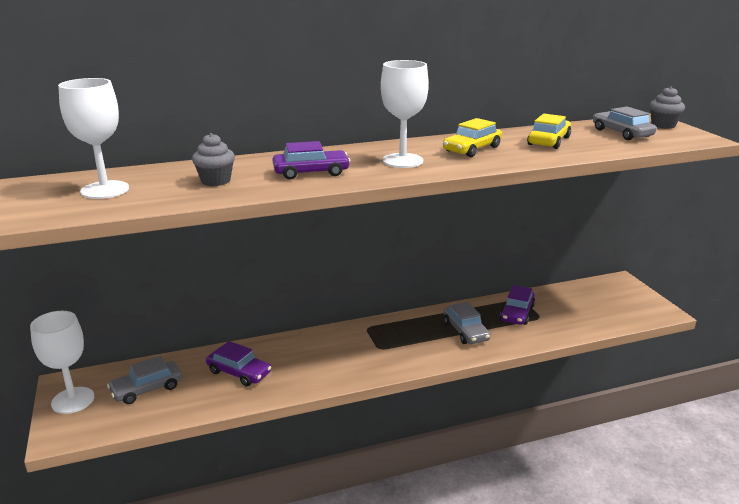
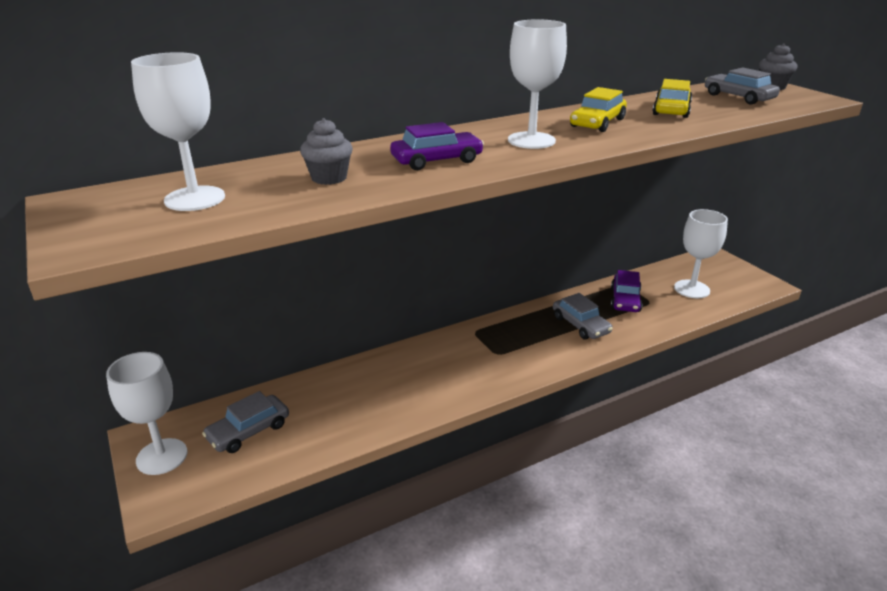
camera: 10 degrees left, 5 degrees up
purple car [206,341,271,386] -> none
none -> white goblet [674,209,728,299]

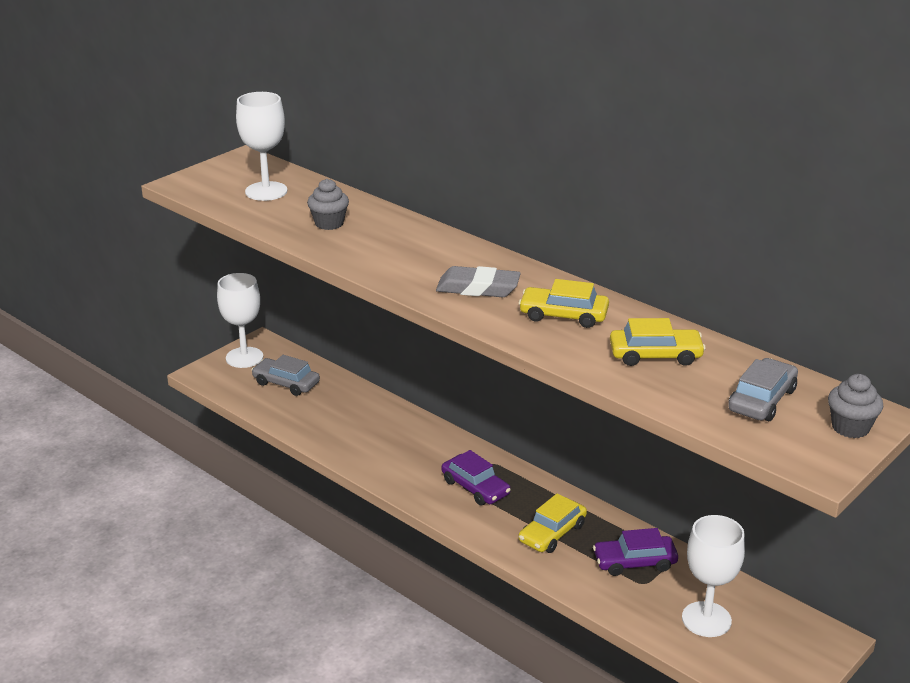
camera: 70 degrees right, 0 degrees up
purple car [390,122,484,170] -> purple car moved to [441,450,511,505]
white goblet [508,19,567,149] -> grey eraser [436,266,521,297]
grey car [553,293,613,339] -> yellow car [518,493,587,553]

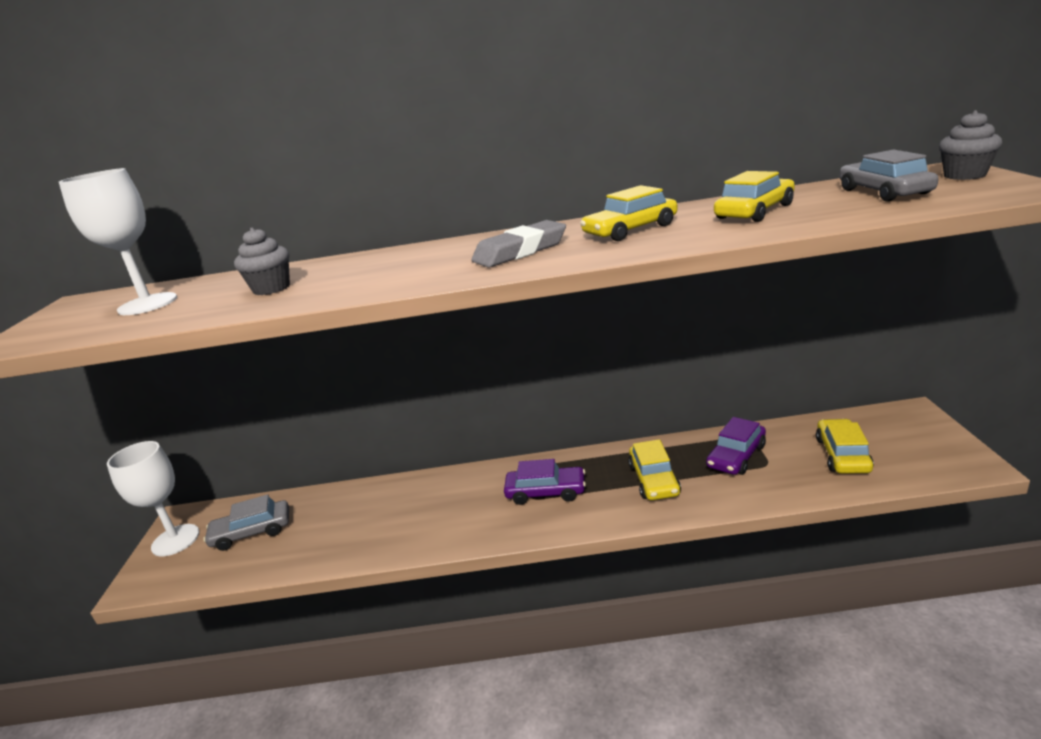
camera: 40 degrees left, 5 degrees down
white goblet [682,515,745,637] -> yellow car [816,419,874,474]

